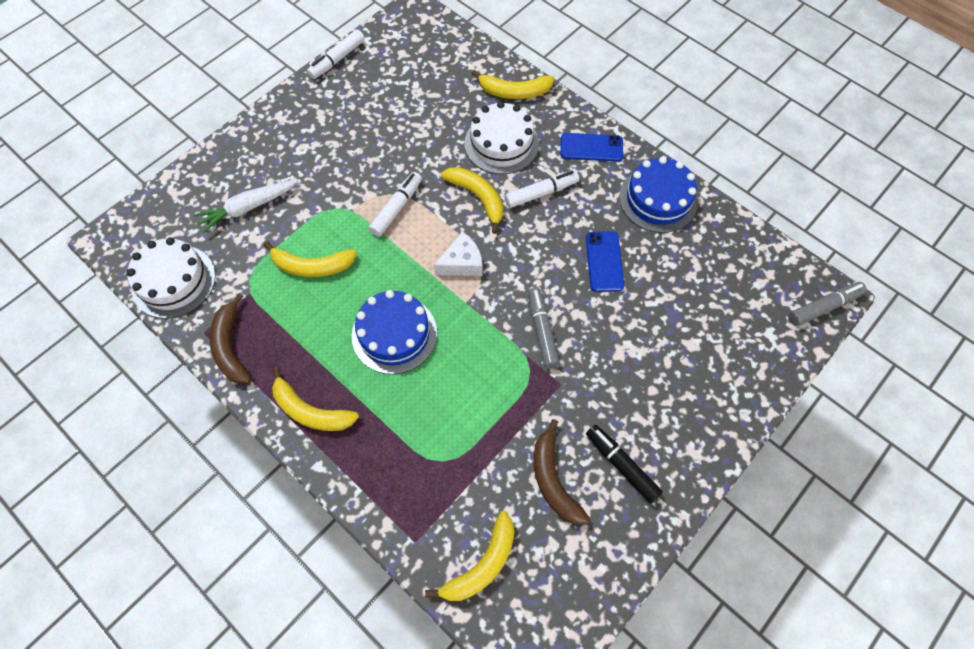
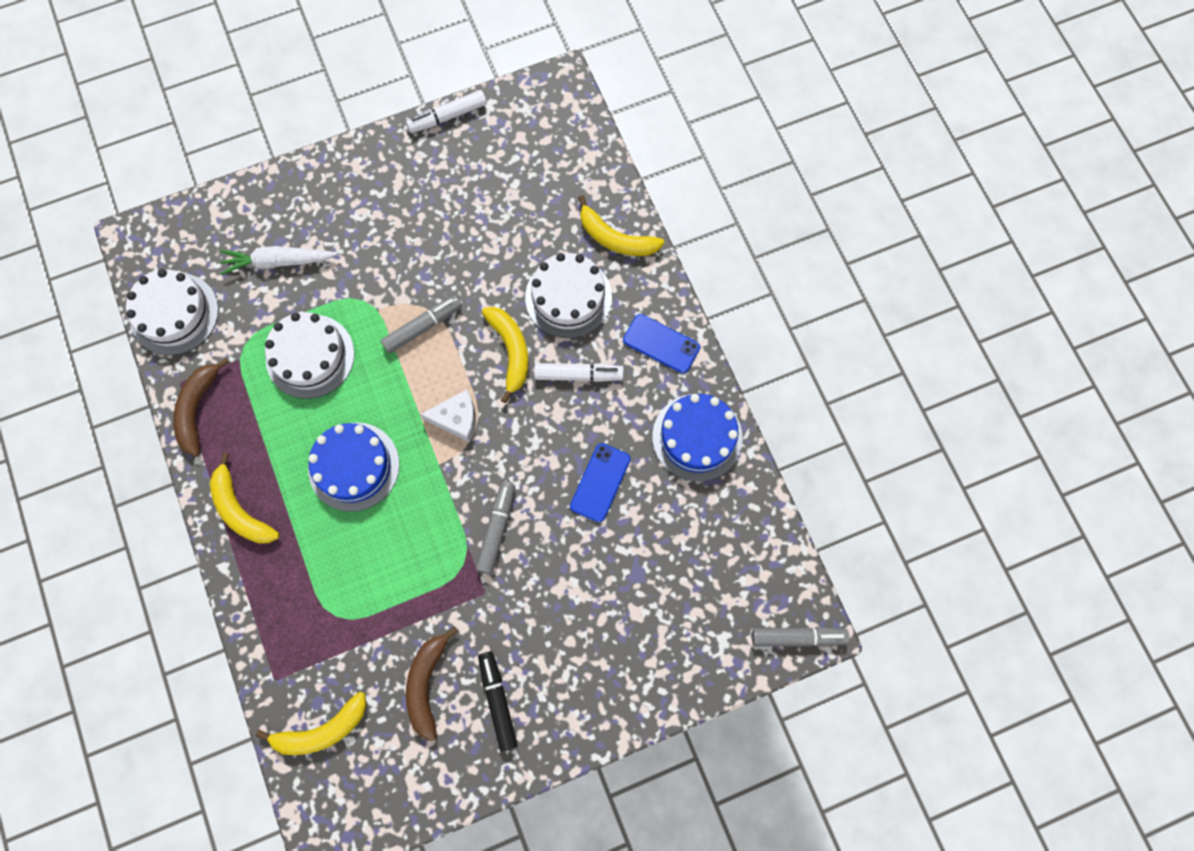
camera: 25 degrees right, 10 degrees up
yellow banana [264,241,357,277] -> white cake [265,312,355,399]
white marker [369,172,422,237] -> grey marker [381,295,462,354]

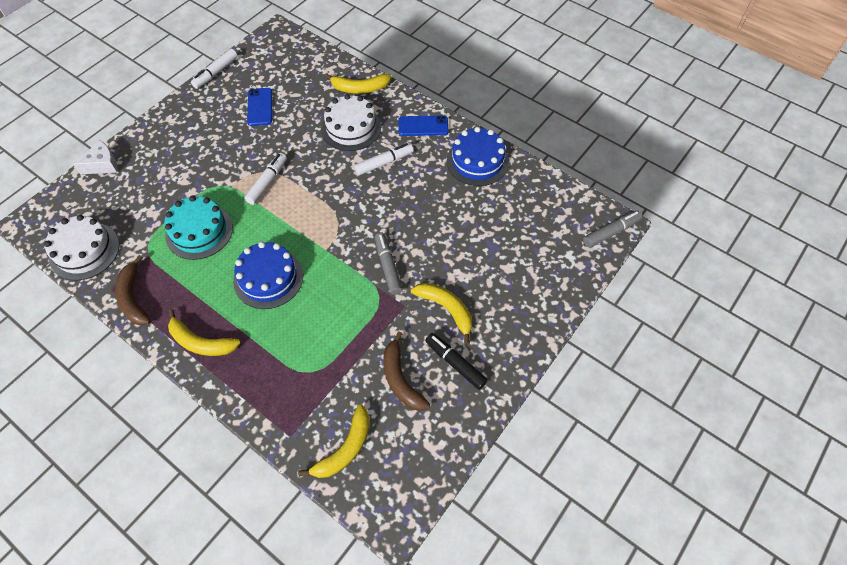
camera: 30 degrees left, 15 degrees down
white carrot [220,246,338,275] -> none
white cake [265,312,355,399] -> turquoise cake [164,195,233,260]
grey marker [381,295,462,354] -> white marker [244,153,287,205]
white cheese [420,389,476,442] -> white cheese moved to [73,140,118,174]
yellow banana [482,307,528,403] -> yellow banana moved to [411,283,472,345]
blue phone [570,443,631,523] -> blue phone moved to [247,88,272,126]

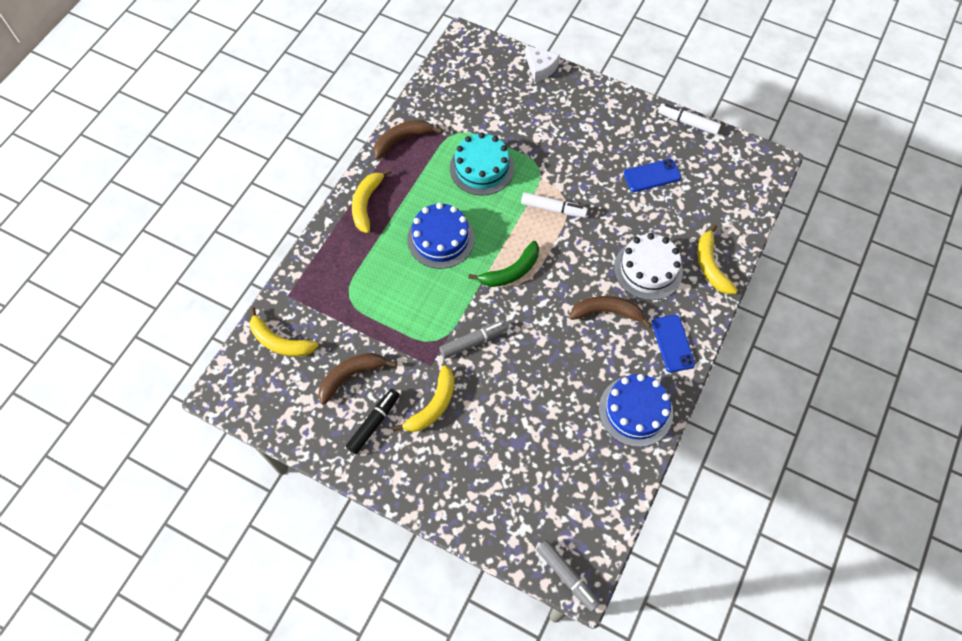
camera: 80 degrees right, 5 degrees up
white cake [44,215,119,280] -> none
white marker [354,143,414,176] -> brown banana [569,296,652,328]
none -> green banana [468,241,539,287]

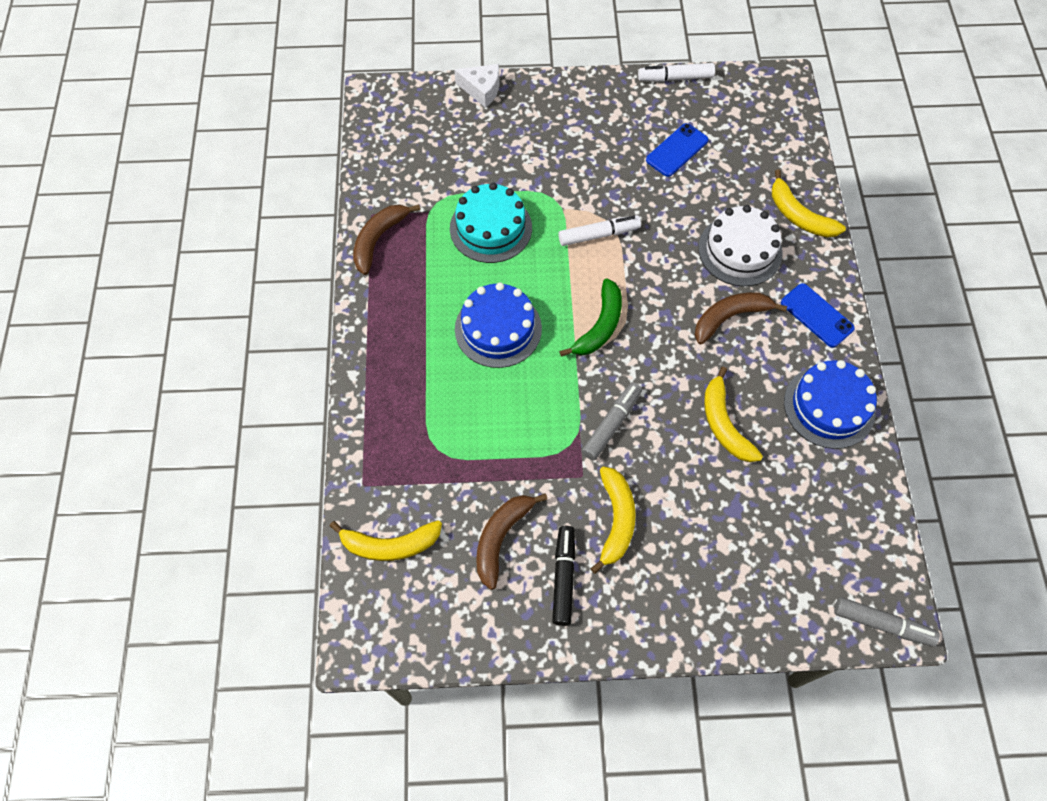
camera: 30 degrees left, 0 degrees up
yellow banana [352,169,391,233] -> yellow banana moved to [704,366,763,462]

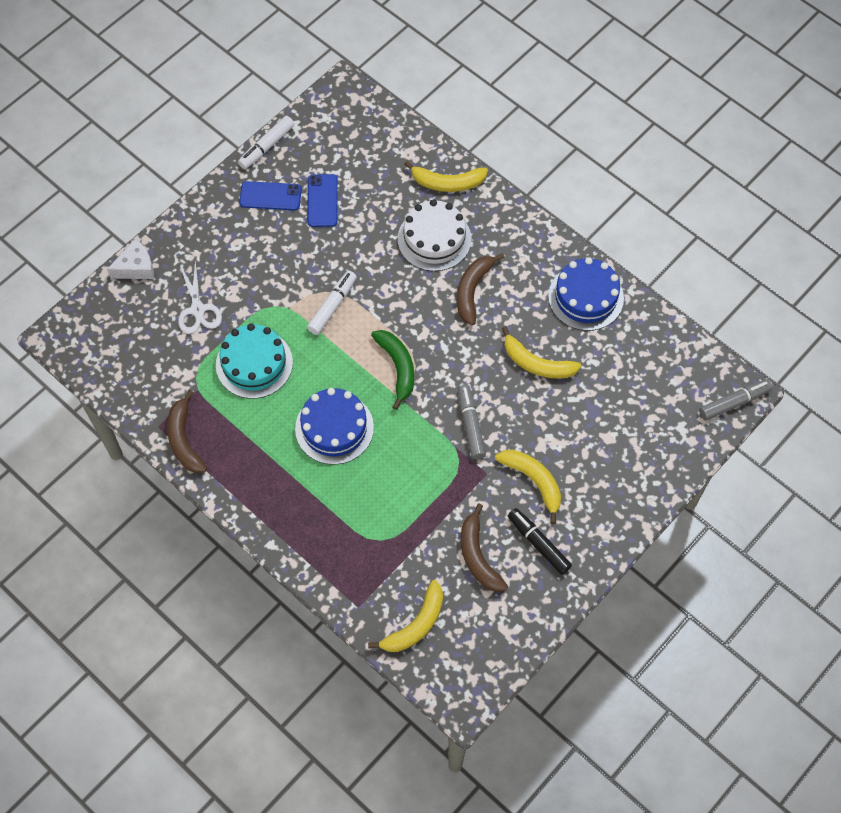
camera: 45 degrees left, 0 degrees up
blue phone [781,283,855,348] -> blue phone moved to [239,181,302,210]
none -> white scissors [178,260,222,334]

